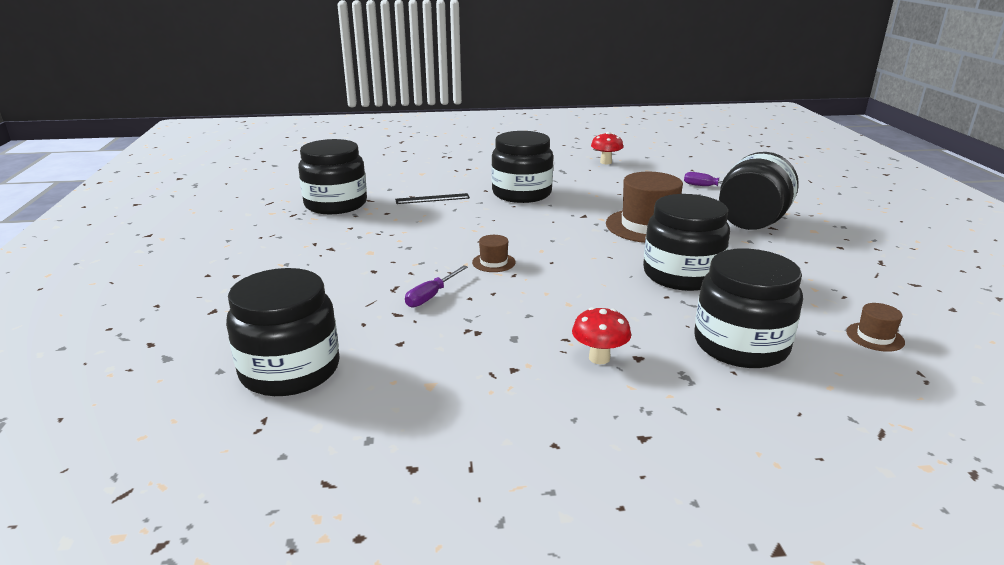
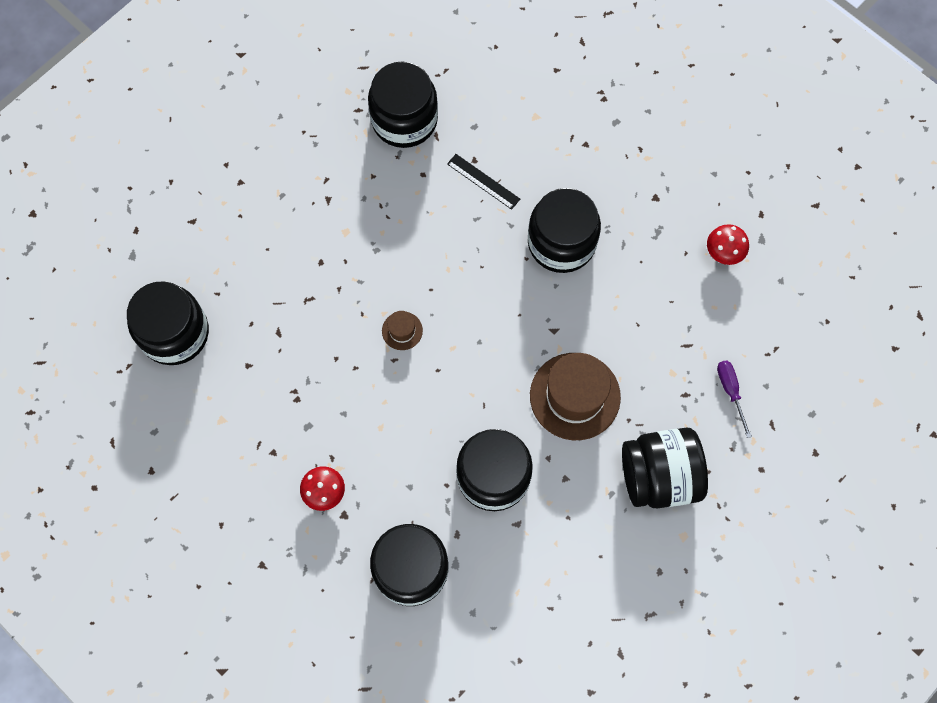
camera: 50 degrees right, 45 degrees up
purple screwdriver [405,265,468,308] -> none
brown hat [846,303,905,352] -> none

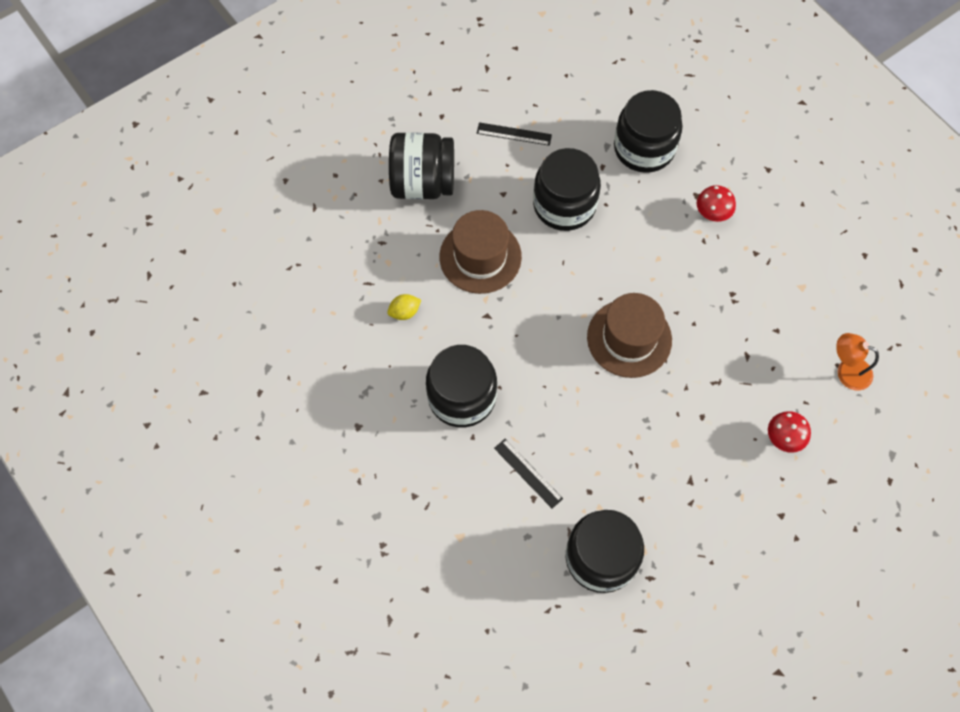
camera: 170 degrees left, 5 degrees down
black jar [127,281,209,365] -> orange lamp [836,333,879,390]
brown hat [382,311,423,350] -> brown hat [587,293,672,378], size x2.18
red mushroom [707,224,749,265] -> red mushroom moved to [768,411,811,453]
purple screwdriver [717,360,752,438] -> none
none -> yellow lemon [387,294,421,320]
none -> black ruler [477,122,552,146]

